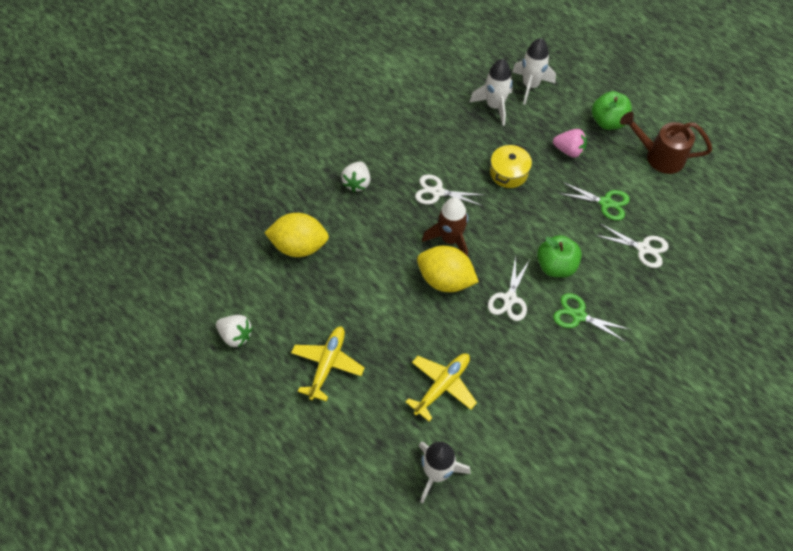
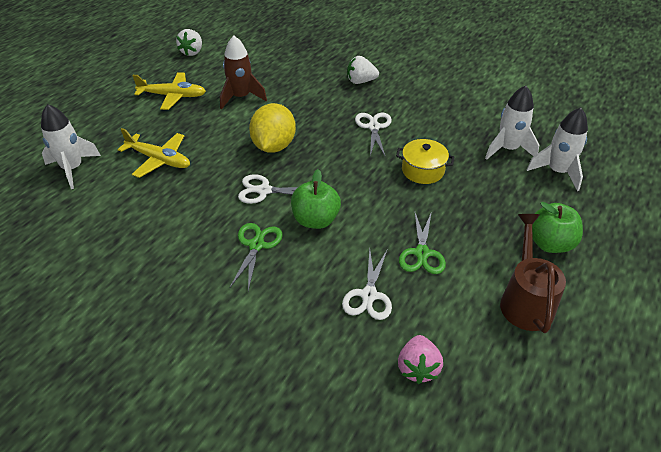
camera: 75 degrees right, 15 degrees down
yellow lemon [264,213,329,257] -> none
brown rocket [422,197,468,256] -> brown rocket moved to [220,36,267,109]
pink strawberry [553,129,587,158] -> pink strawberry moved to [398,335,443,384]

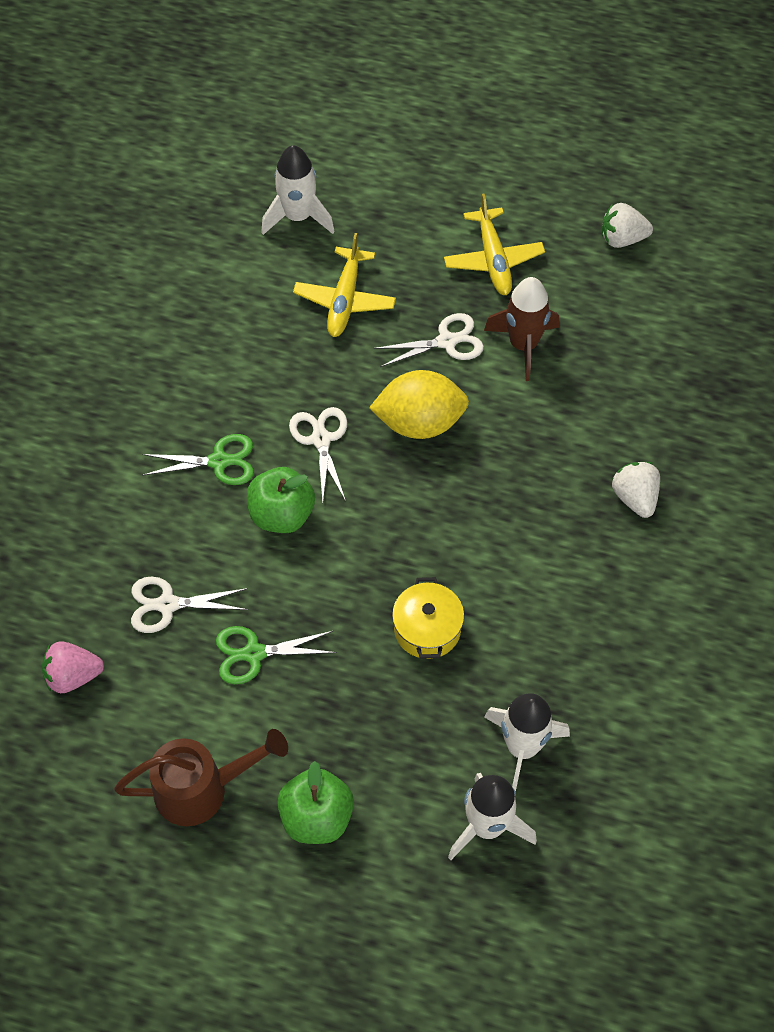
camera: 75 degrees right, 15 degrees up
white scissors [355,113,392,156] -> white scissors moved to [374,313,484,367]

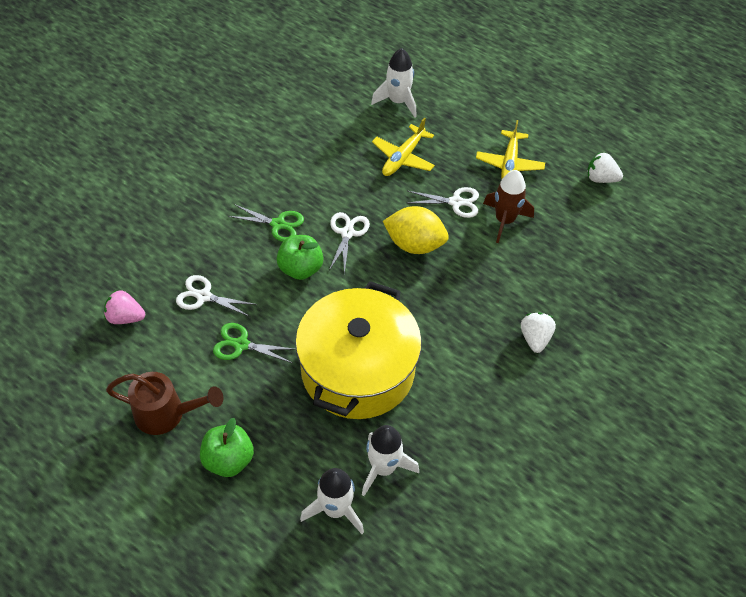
camera: 20 degrees right, 5 degrees down
yellow pot [392,577,464,659] -> yellow pot [295,281,422,419], size x2.42

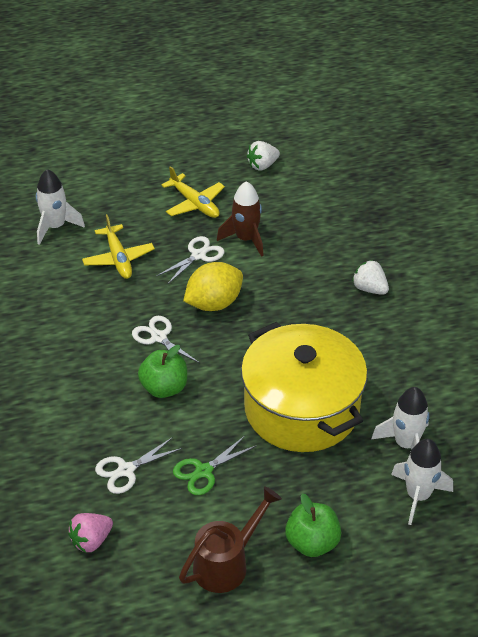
camera: 50 degrees left, 10 degrees down
green scissors [228,204,304,242] -> none

